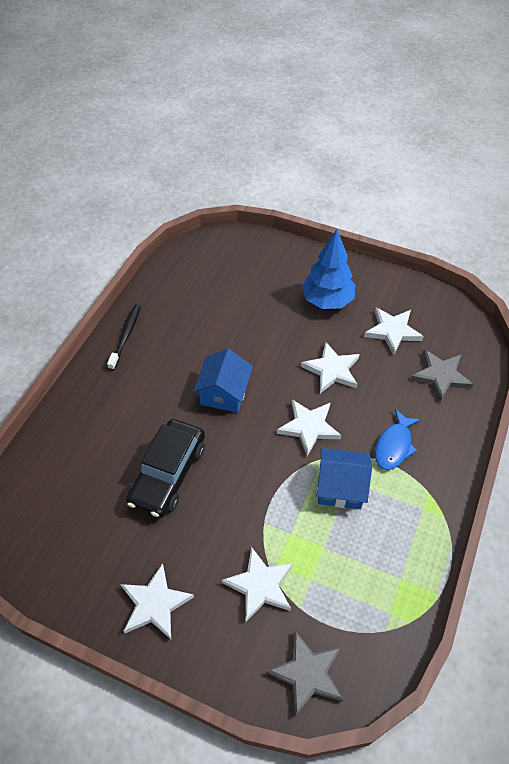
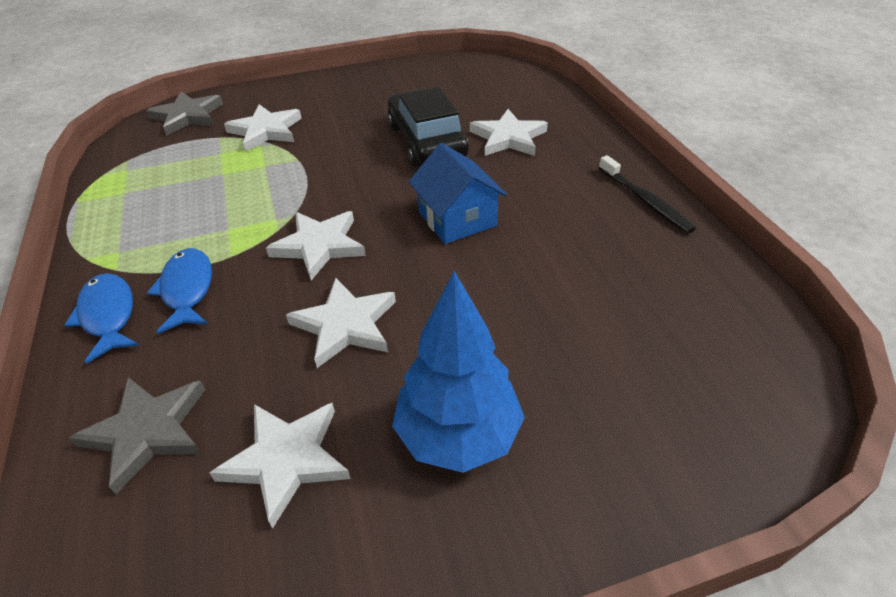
camera: 140 degrees right, 10 degrees down
white star [120,563,194,640] -> white star moved to [470,109,548,156]
blue house [317,448,372,509] -> none
none -> blue fish [65,273,139,364]

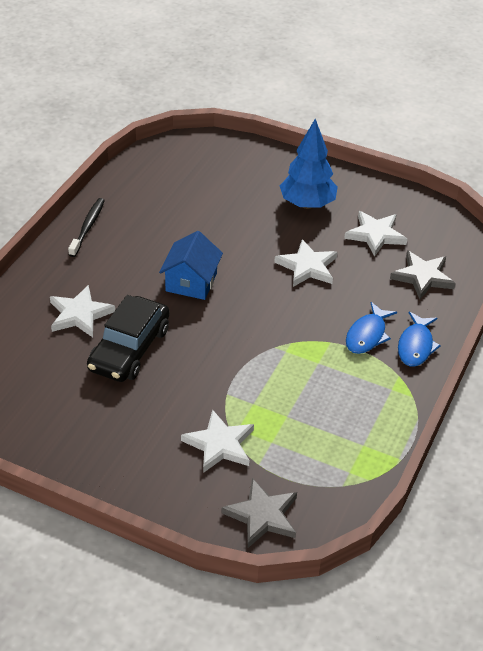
camera: 140 degrees left, 0 degrees up
white star [266,211,366,280] -> none

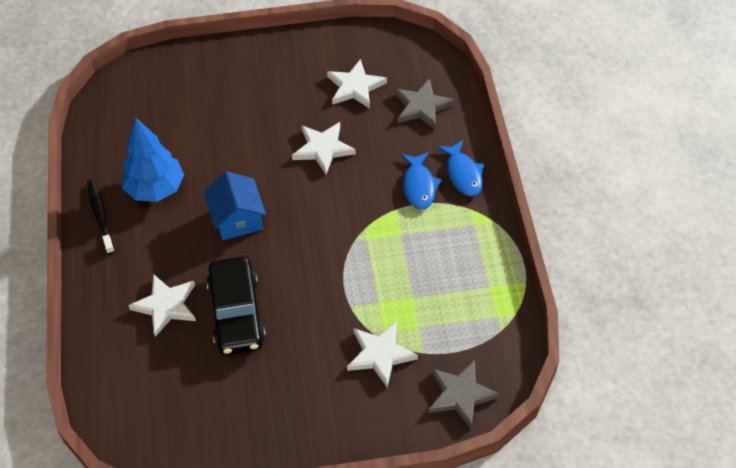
camera: 30 degrees left, 10 degrees up
blue tree [280,119,338,209] -> blue tree moved to [122,117,184,202]

